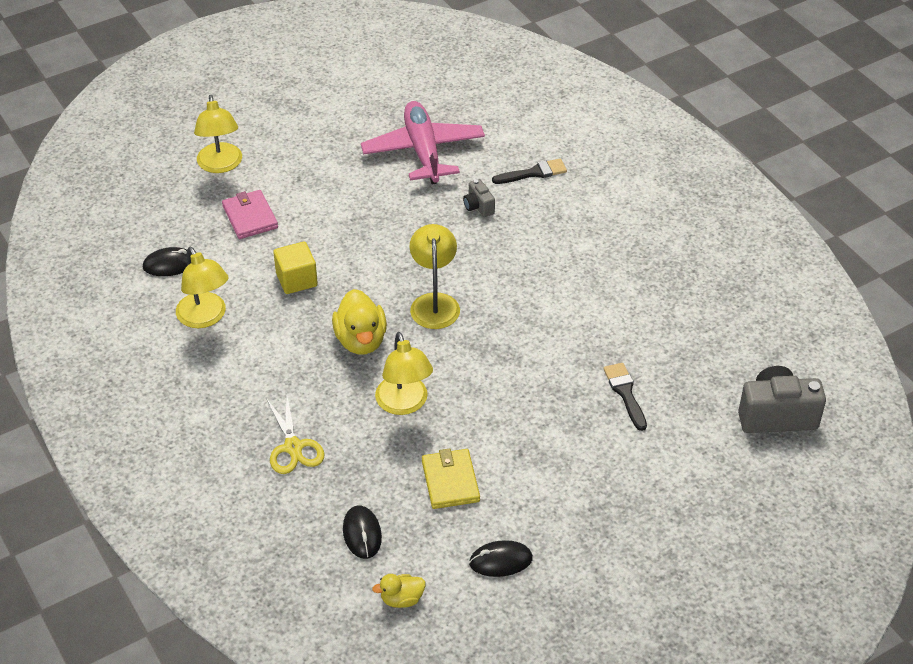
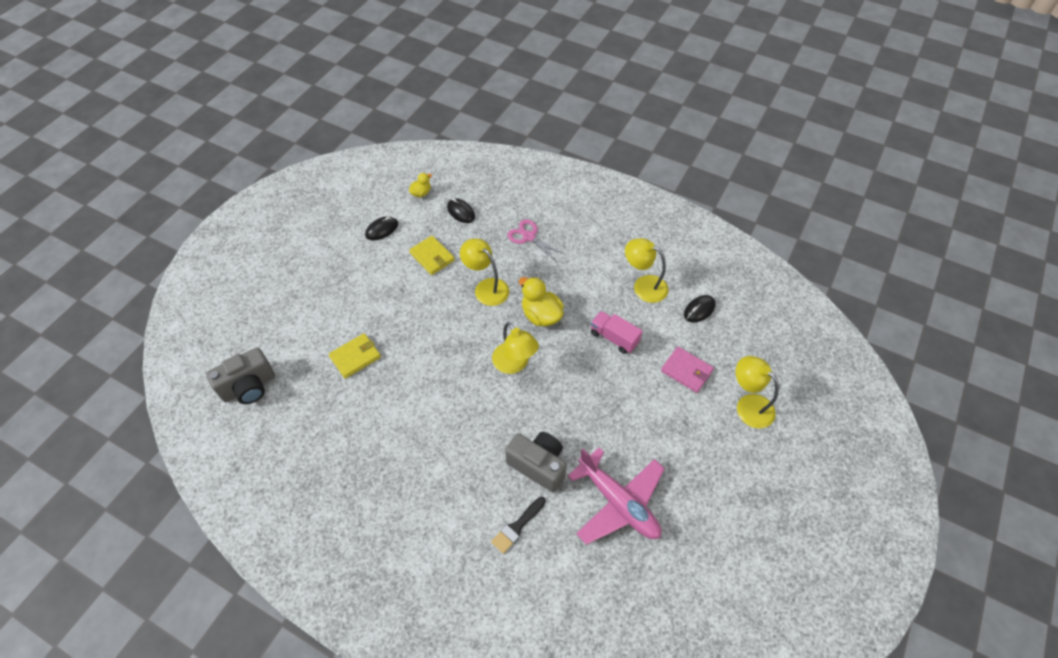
camera: 150 degrees right, 10 degrees up
yellow scissors [266,396,325,474] -> pink scissors [507,219,566,262]
yellow cube [273,241,318,294] -> pink truck [591,311,643,354]
grey camera [463,179,495,217] -> grey camera [505,432,567,492], size x2.01
black brush [603,363,647,431] -> yellow wallet [329,333,381,379]

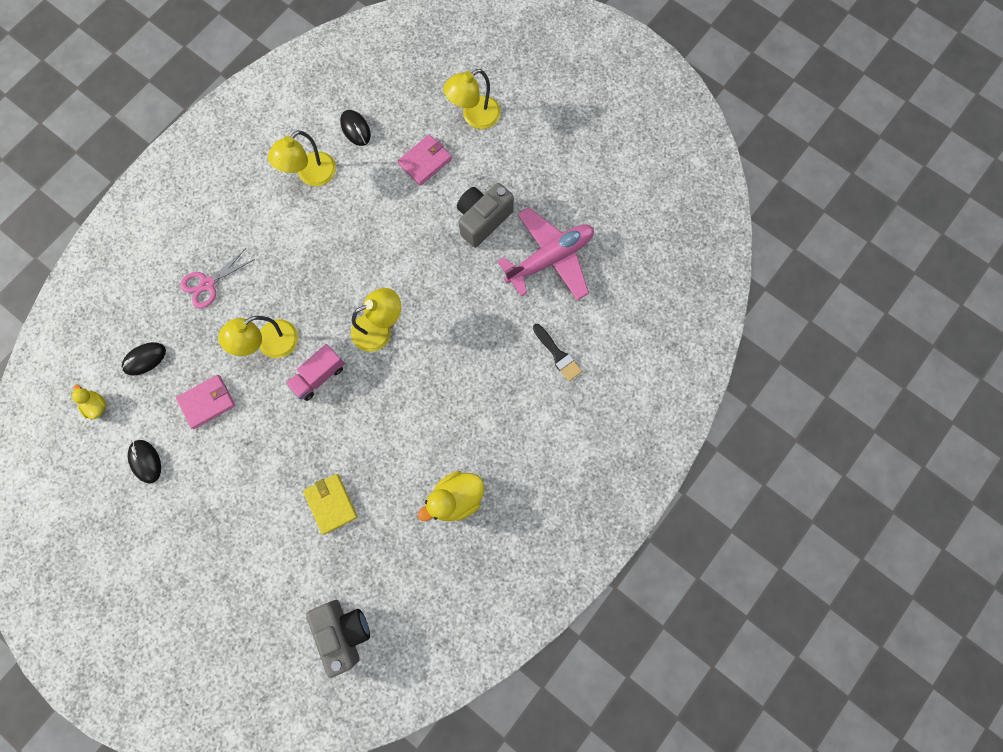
camera: 80 degrees left, 20 degrees up
yellow wallet [409,236,455,275] -> pink wallet [176,375,236,429]
grey camera [505,432,567,492] -> grey camera moved to [457,183,514,248]
yellow duck [519,277,564,326] -> yellow duck moved to [418,471,485,521]
pink truck [591,311,643,354] -> pink truck moved to [286,344,345,401]

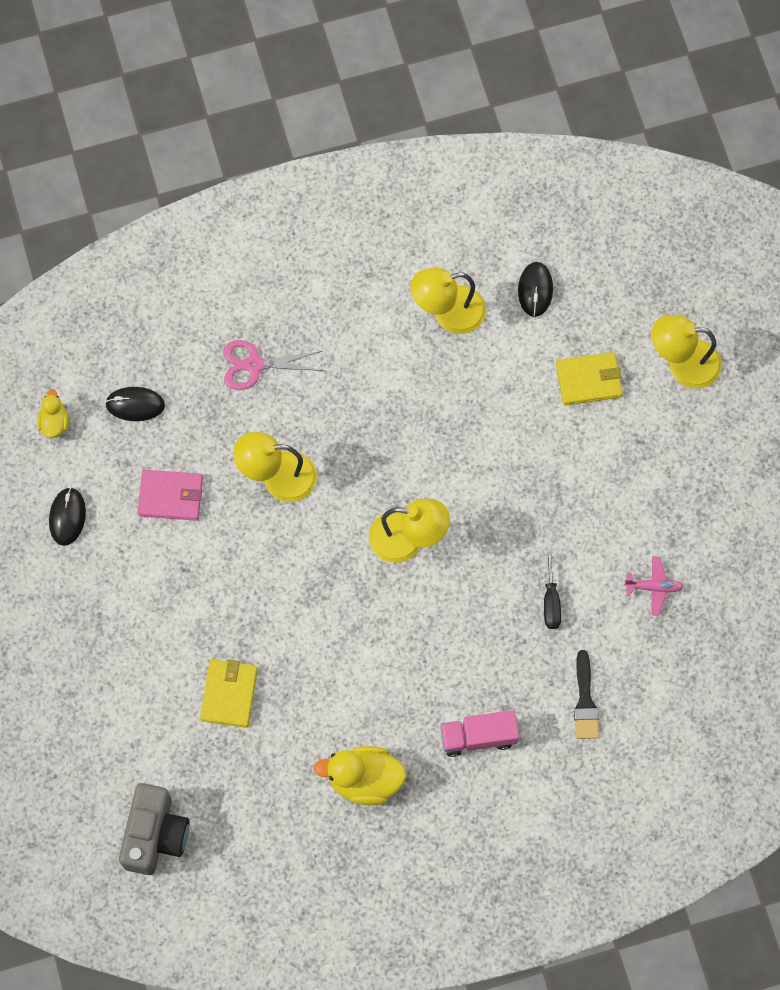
camera: 35 degrees right, 5 degrees down
pink truck [286,344,345,401] -> pink truck moved to [440,710,519,757]
pink wallet [397,134,452,186] -> yellow wallet [556,352,623,405]
grey camera [457,183,514,248] -> none
pink plane [497,207,594,301] -> pink plane [624,556,683,616], size x0.41
none -> black screwdriver [544,552,561,629]

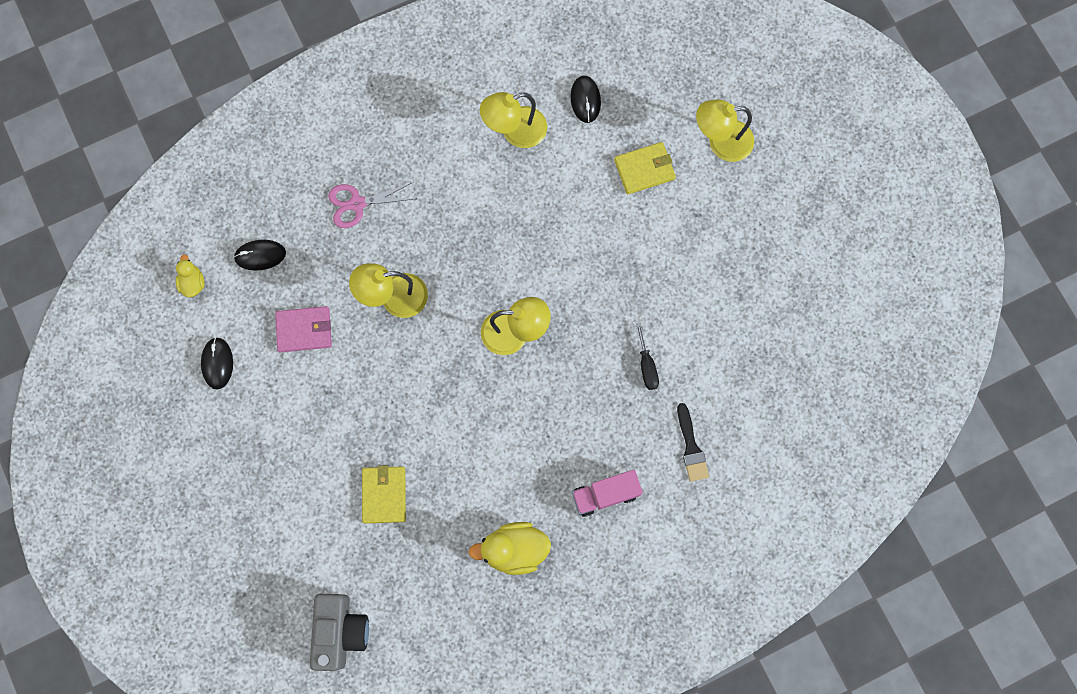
camera: 10 degrees left, 5 degrees up
pink plane [624,556,683,616] -> none

